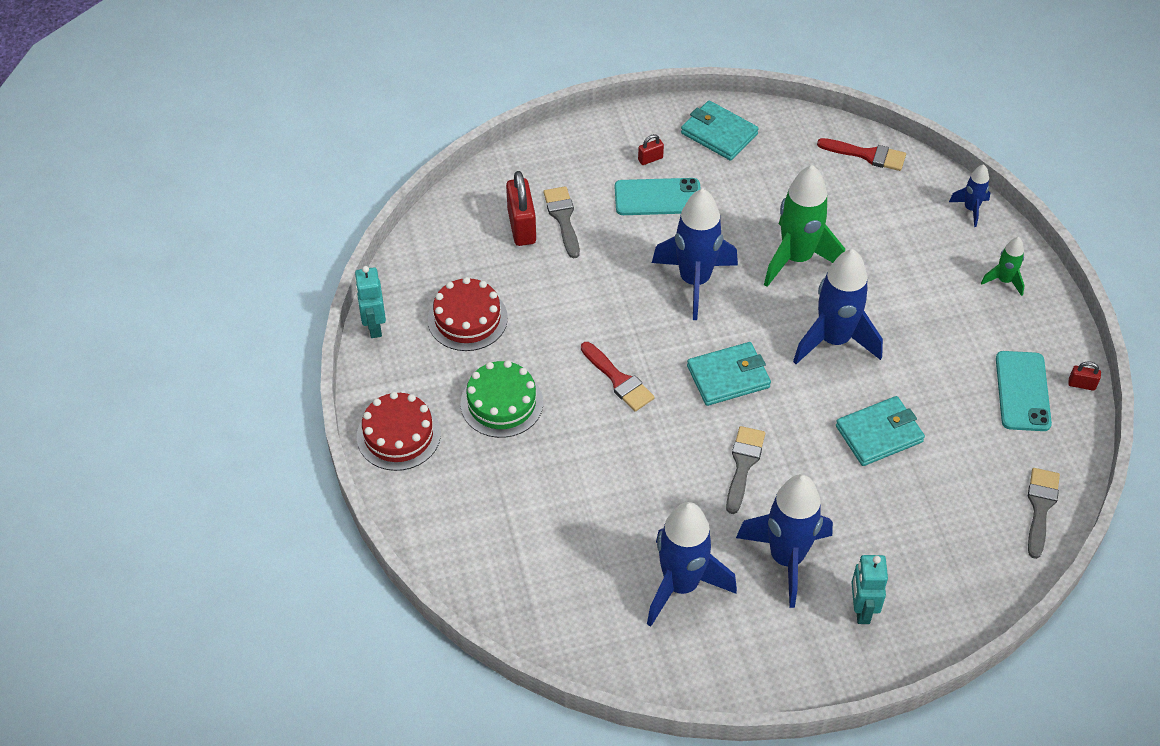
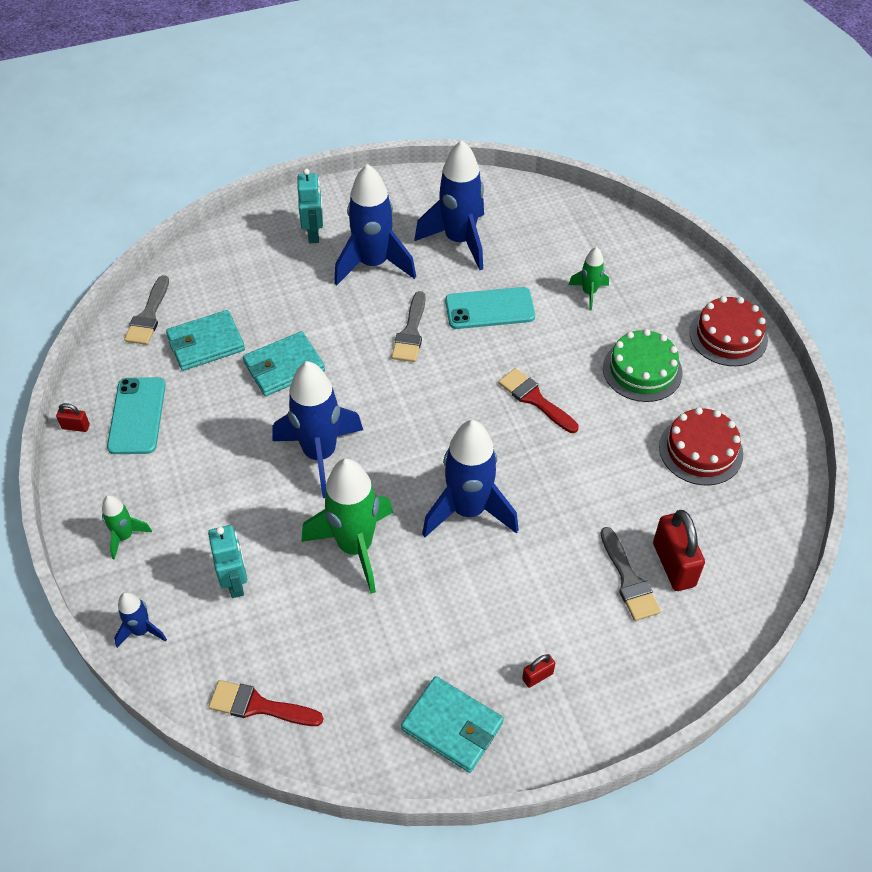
camera: 175 degrees right, 0 degrees up
turquoise robot [354,266,386,338] -> turquoise robot moved to [208,525,247,598]
turquoise phone [615,178,701,215] -> turquoise phone moved to [445,287,535,329]
turquoise wallet [687,342,771,406] -> turquoise wallet moved to [166,310,245,371]
none -> green rocket [569,247,609,310]

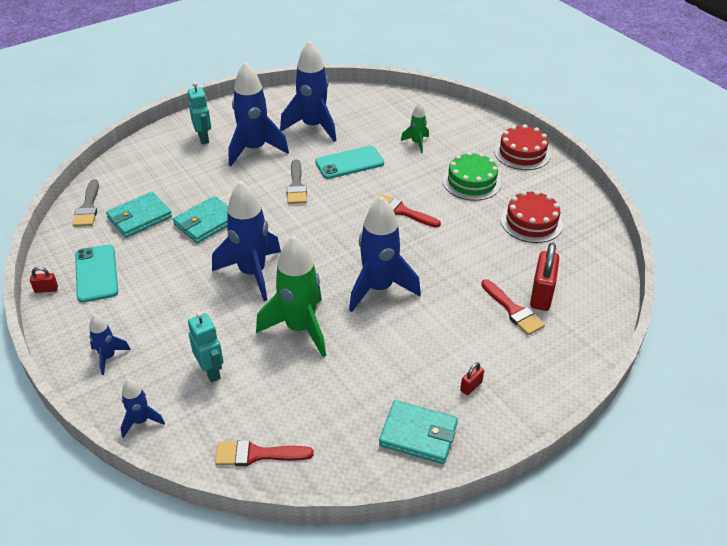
camera: 15 degrees left, 10 degrees down
green rocket [102,495,152,560] -> blue rocket [89,314,131,375]
grey brush [600,527,661,621] -> red brush [481,279,545,335]
red padlock [653,510,705,591] -> red padlock turned 45 degrees clockwise [530,243,559,311]

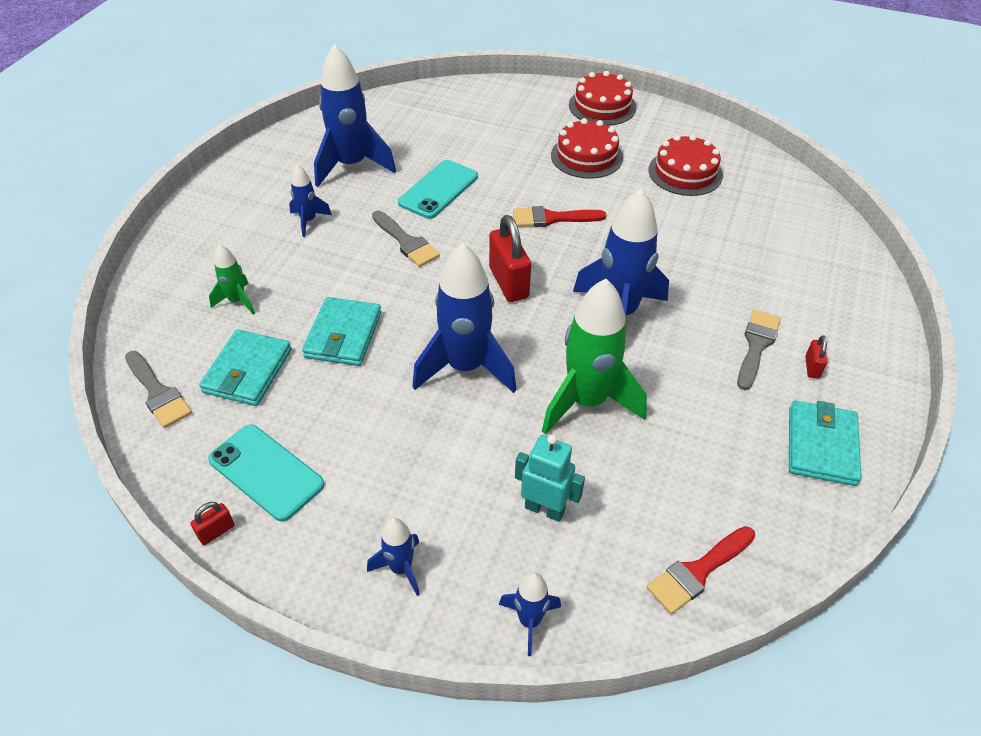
camera: 35 degrees left, 5 degrees up
turquoise robot [188,82,211,144] -> none
blue rocket [228,62,289,166] -> blue rocket [289,164,332,237], size x0.49
turquoise wallet [379,400,458,464] -> turquoise wallet turned 60 degrees counterclockwise [789,401,862,486]
green rocket [401,102,429,153] -> green rocket moved to [209,245,255,314]
green cake [443,152,501,201] -> red cake [551,118,623,179]
red brush [481,279,545,335] -> none
red padlock [530,243,559,311] -> red padlock moved to [489,215,531,302]
none -> grey brush [737,310,781,390]

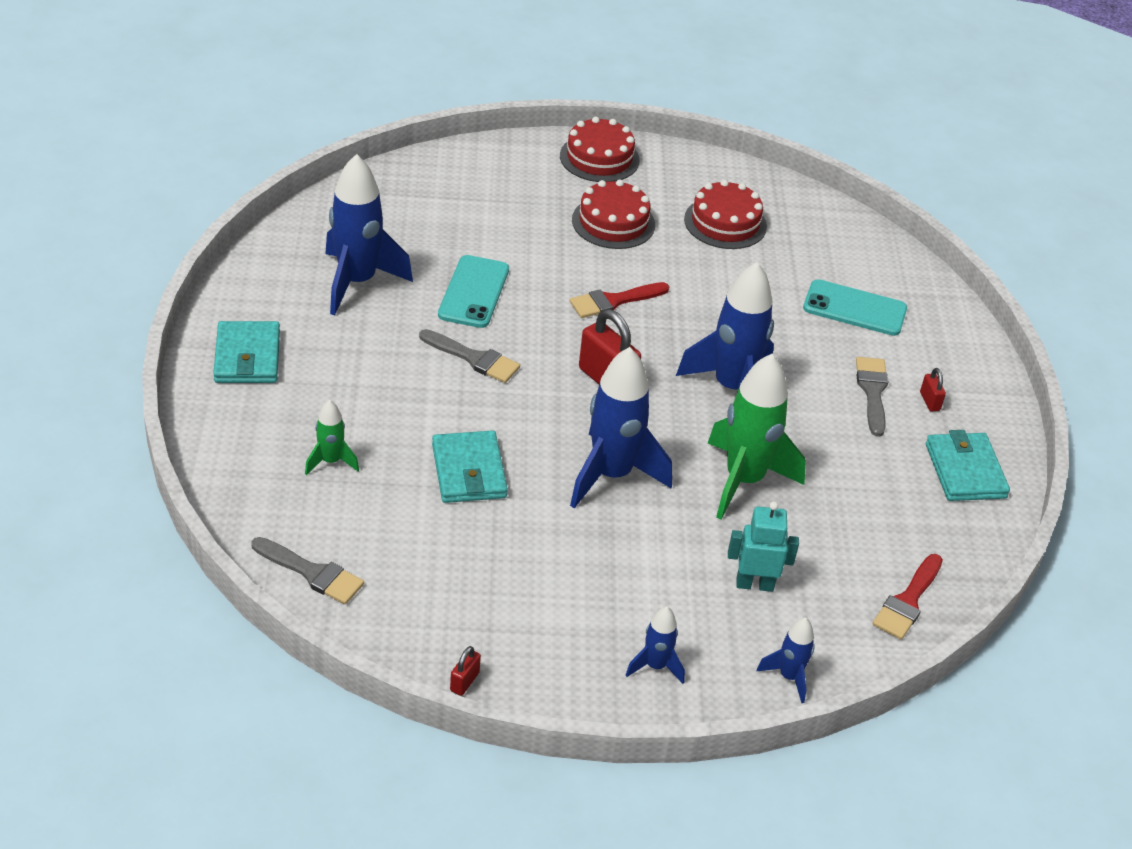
camera: 25 degrees left, 5 degrees down
turquoise wallet [199,329,292,406] -> turquoise wallet moved to [213,321,280,383]
turquoise phone [208,424,325,522] -> turquoise phone moved to [803,279,907,336]
blue rocket [289,164,332,237] -> none

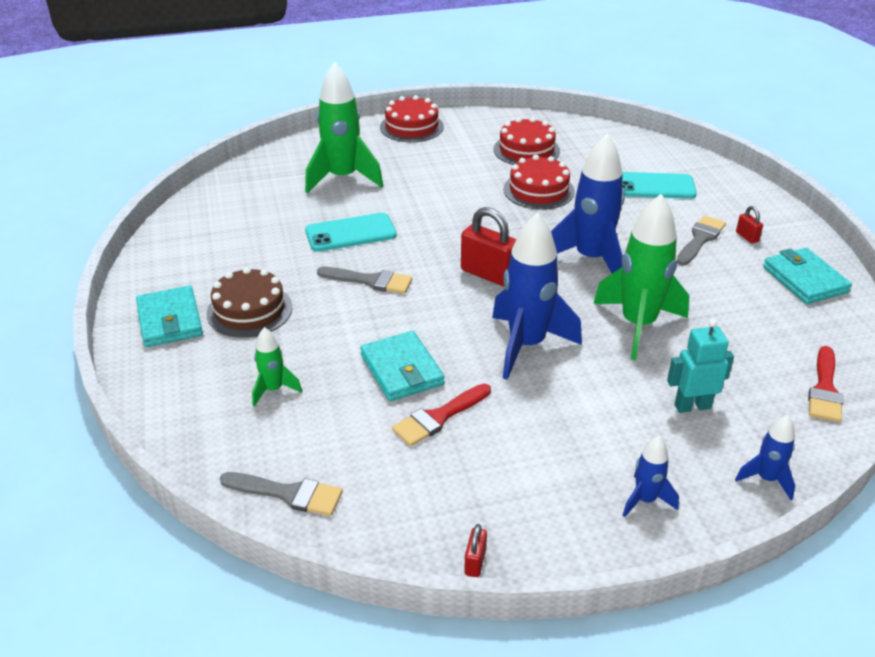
camera: 10 degrees left, 5 degrees down
blue rocket [325,154,413,315] -> none
turquoise phone [438,255,509,328] -> turquoise phone turned 75 degrees clockwise [305,213,397,252]
red brush [570,282,669,318] -> red brush moved to [392,384,491,447]
red cake [572,180,655,249] -> red cake moved to [503,155,575,210]
grey brush [856,357,888,437] -> grey brush turned 45 degrees clockwise [677,215,726,266]
none -> brown cake [207,267,293,338]
none -> green rocket [305,62,383,193]

